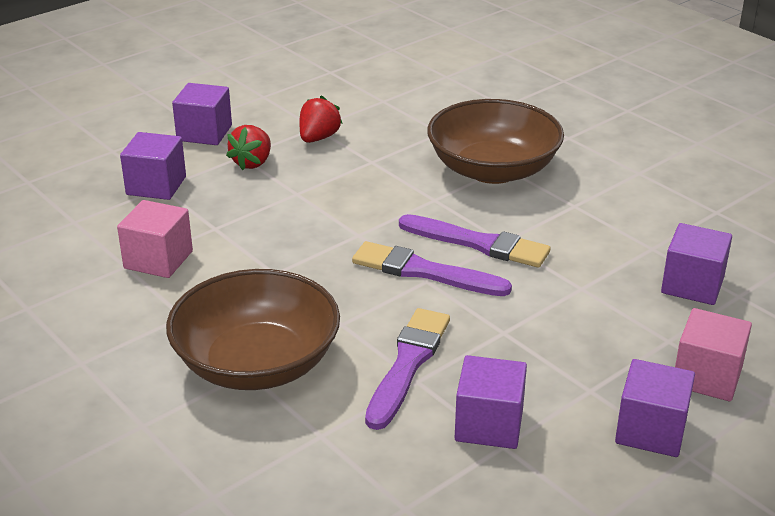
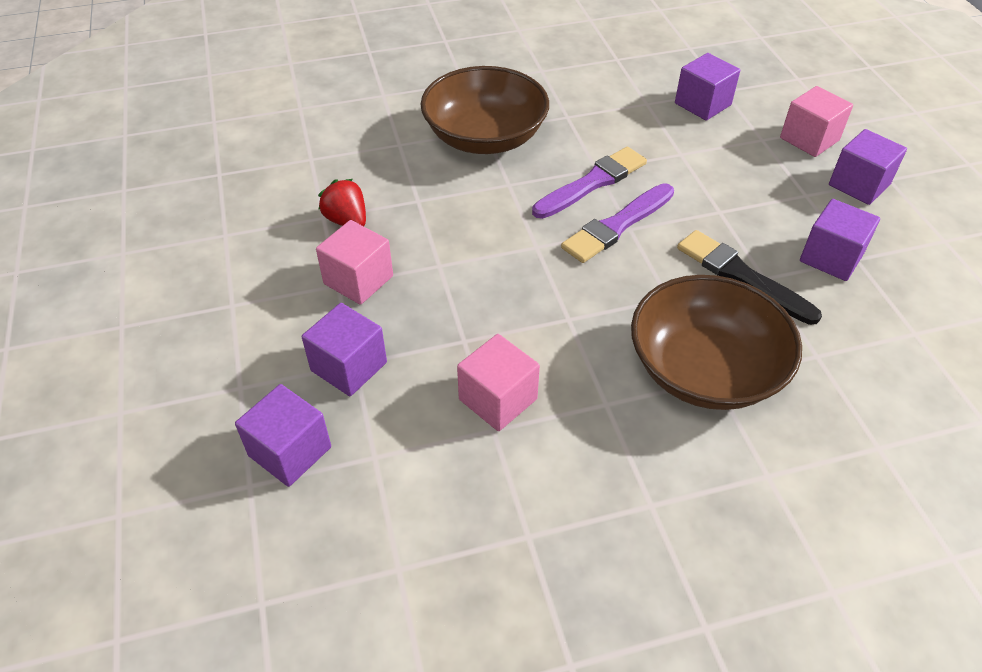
camera: 65 degrees left, 15 degrees up
purple cube [172,83,232,145] -> purple cube moved to [235,384,331,487]
red strawberry [226,125,271,170] -> pink cube [316,220,393,305]
purple brush [365,308,450,430] -> black brush [677,230,822,325]

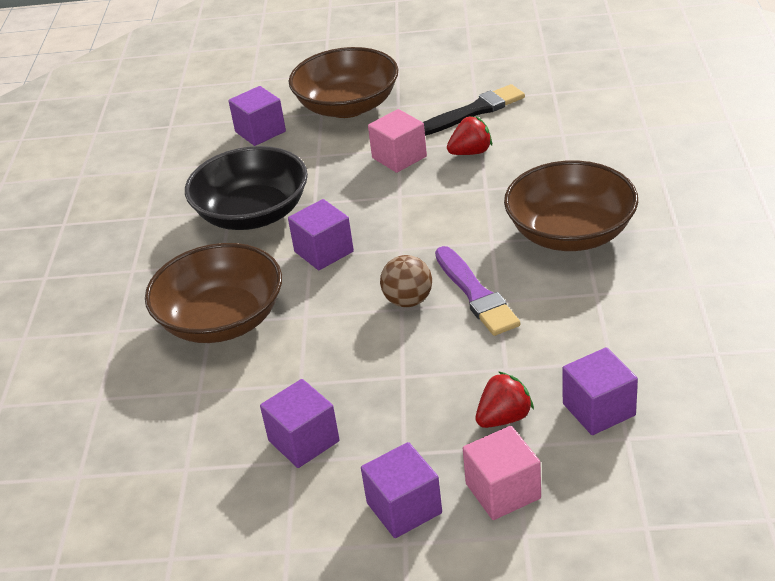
camera: 110 degrees right, 10 degrees down
purple cube [302,303,387,396] -> purple cube moved to [288,199,354,270]
pink cube [457,334,540,431] -> black bowl [185,146,308,230]
purple brush [561,183,674,263] -> brown ball [380,255,432,307]
black brush [677,230,822,325] -> black brush moved to [423,84,525,136]
none -> brown bowl [289,47,398,118]
none -> red strawberry [475,371,534,428]

